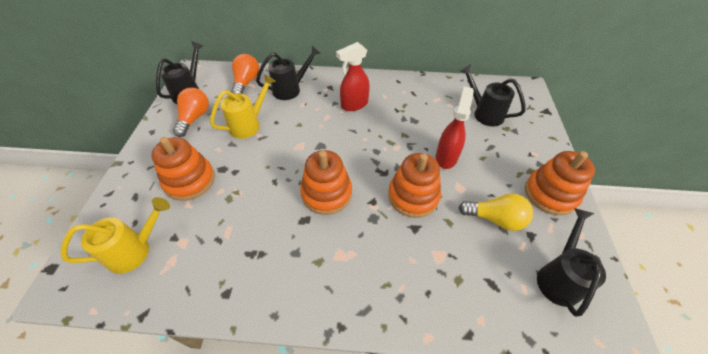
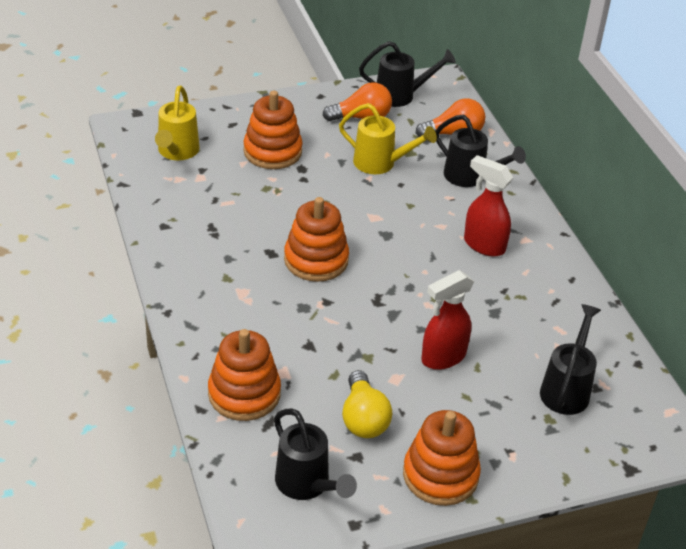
camera: 65 degrees right, 10 degrees down
yellow watering can [60,197,170,274] -> yellow watering can turned 60 degrees clockwise [155,86,200,160]
orange stacking toy [388,153,441,218] -> orange stacking toy moved to [208,329,281,421]
red spray bottle [436,86,474,169] -> red spray bottle turned 150 degrees clockwise [421,270,474,370]
black watering can [537,208,606,317] -> black watering can turned 60 degrees clockwise [274,408,357,500]

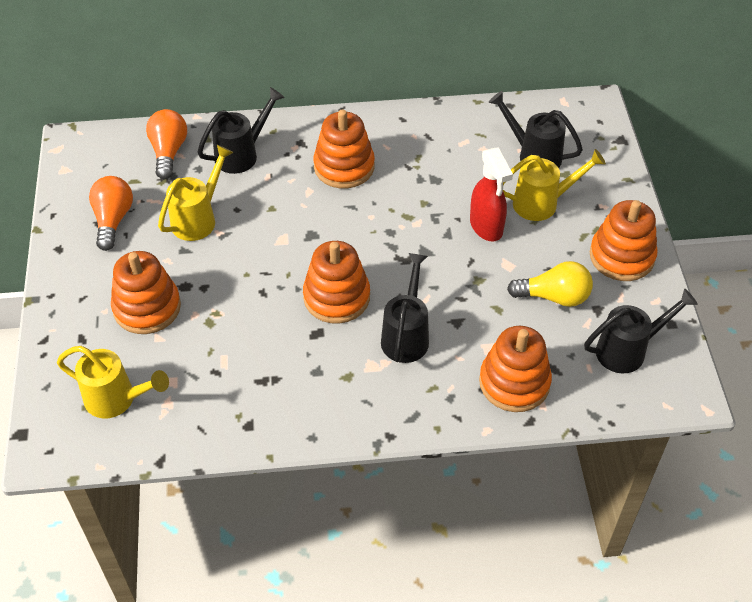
camera: 75 degrees left, 10 degrees up
black watering can [359,41,456,107] -> black watering can moved to [381,253,429,363]
red spray bottle [464,155,514,257] -> orange stacking toy [313,109,375,188]
none -> yellow watering can [503,149,606,221]

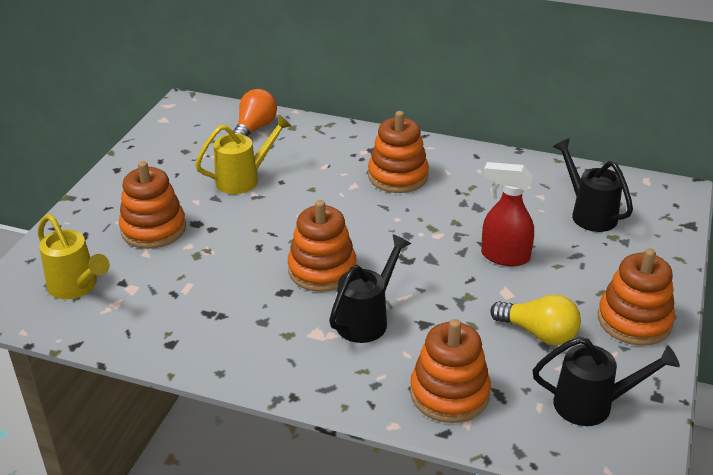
camera: 25 degrees right, 15 degrees down
orange light bulb [89,176,133,251] -> none
black watering can [197,87,285,174] -> none
red spray bottle [470,147,513,241] -> red spray bottle turned 105 degrees clockwise [481,162,534,266]
yellow watering can [503,149,606,221] -> none

